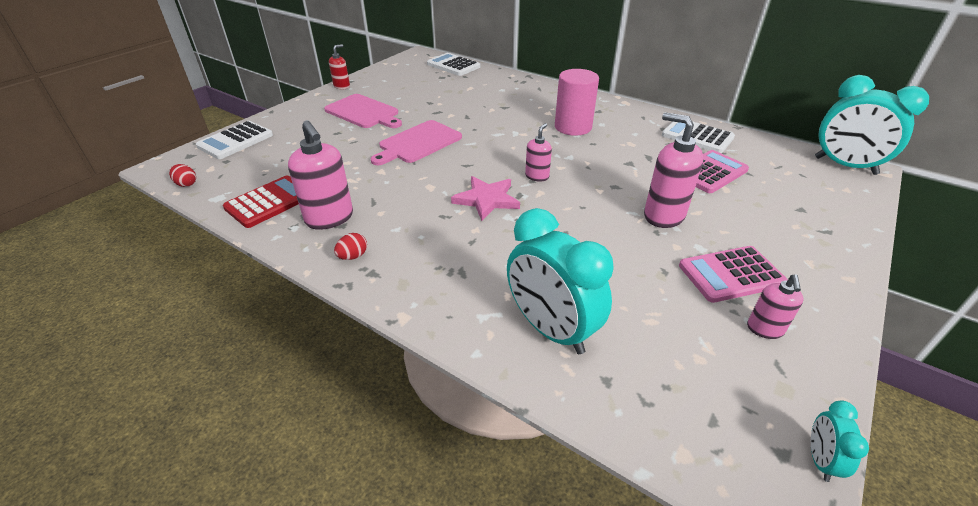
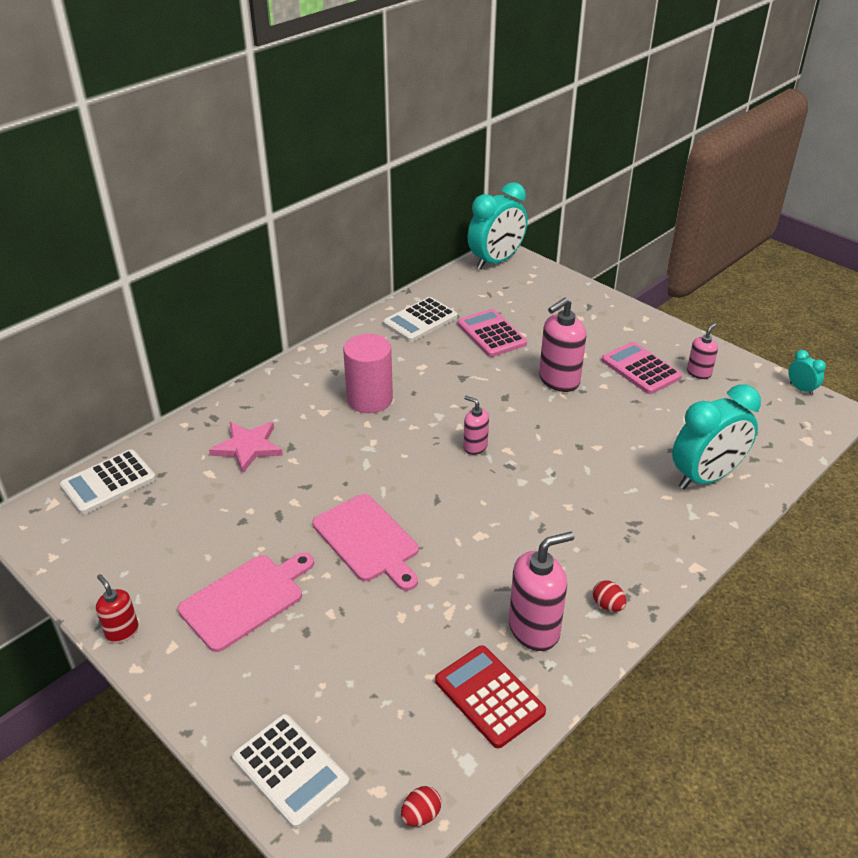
camera: 80 degrees left, 0 degrees up
pink star [451,176,520,221] -> pink star moved to [209,422,283,473]
pink calculator [679,246,788,303] -> pink calculator turned 150 degrees clockwise [602,342,682,394]
pink soap dispenser [747,275,804,339] -> pink soap dispenser turned 75 degrees counterclockwise [687,323,718,379]
turquoise clock [811,400,869,482] -> turquoise clock turned 150 degrees counterclockwise [788,350,826,396]

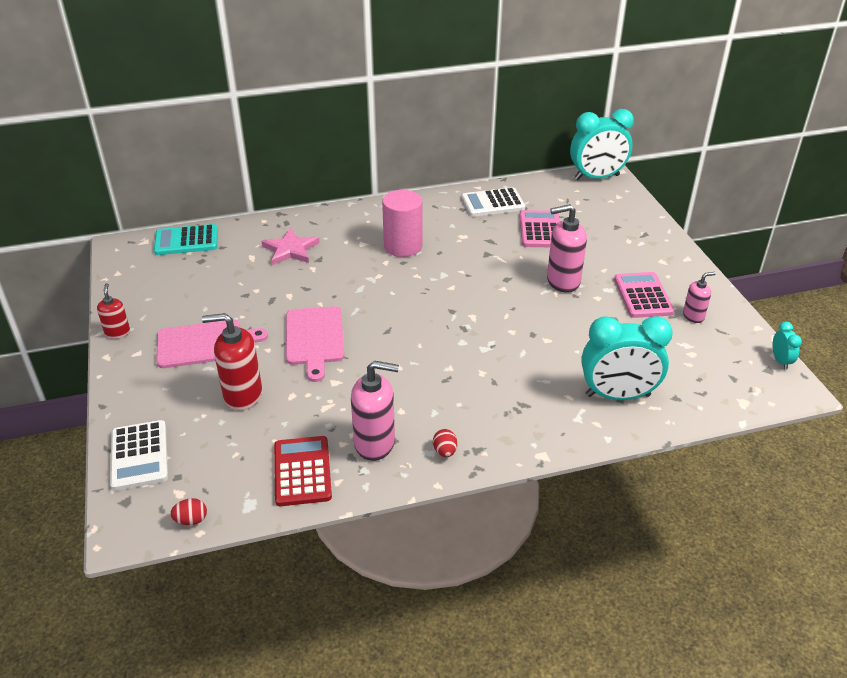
camera: 30 degrees right, 0 degrees up
white calculator [60,449,156,515] -> turquoise calculator [154,224,218,255]
pink soap dispenser [463,396,489,455] -> none
none -> red soap dispenser [202,313,262,410]

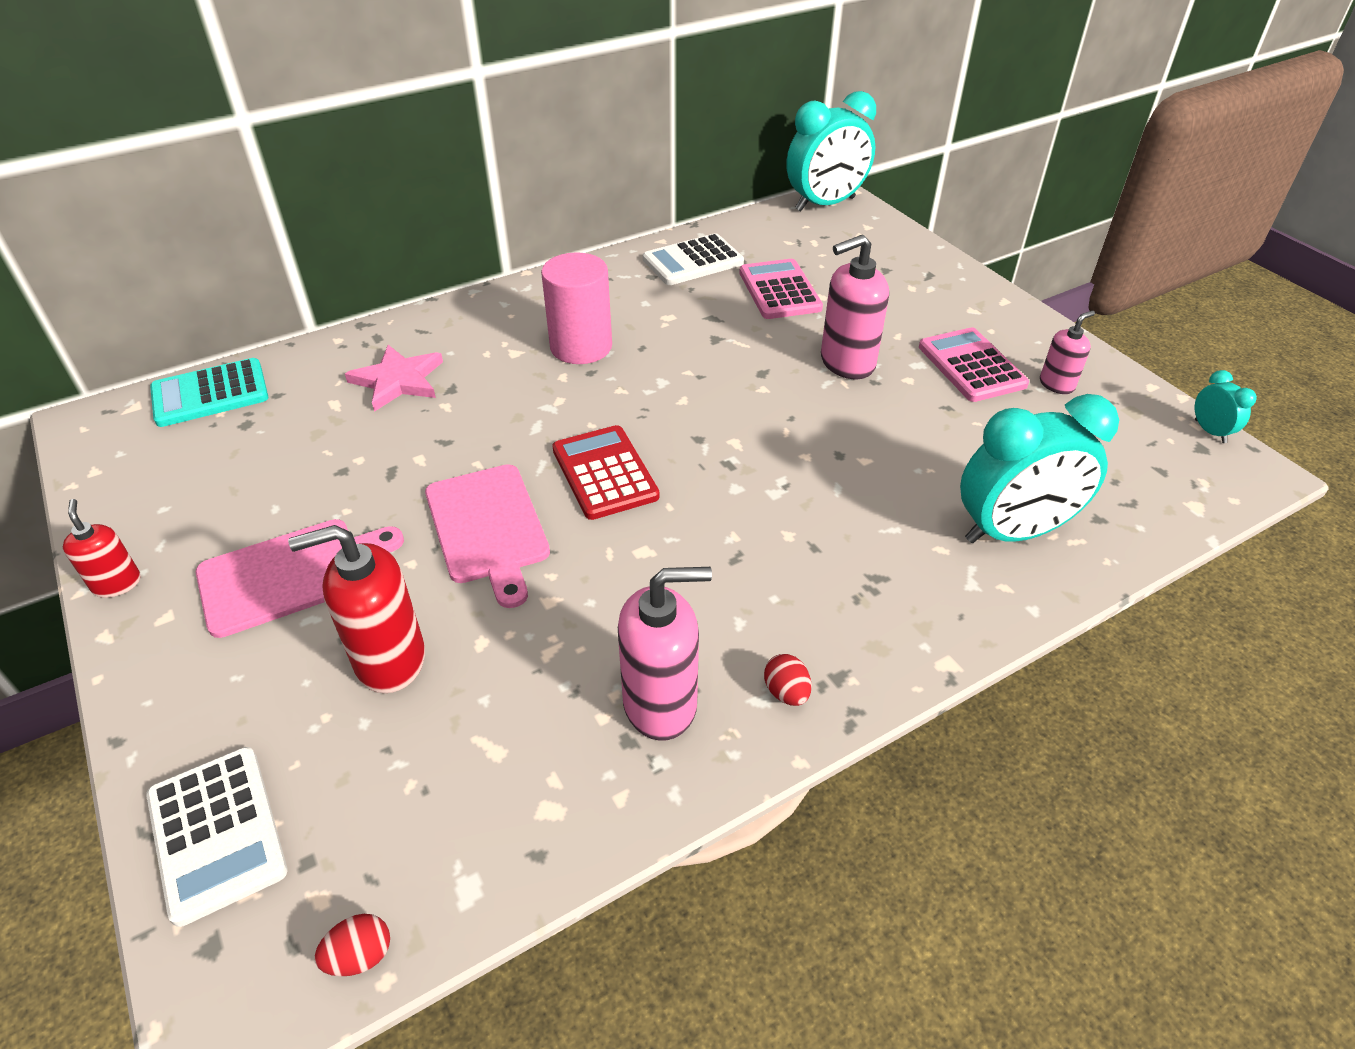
camera: 15 degrees left, 5 degrees up
red calculator [274,436,332,506] -> red calculator moved to [552,425,660,520]

